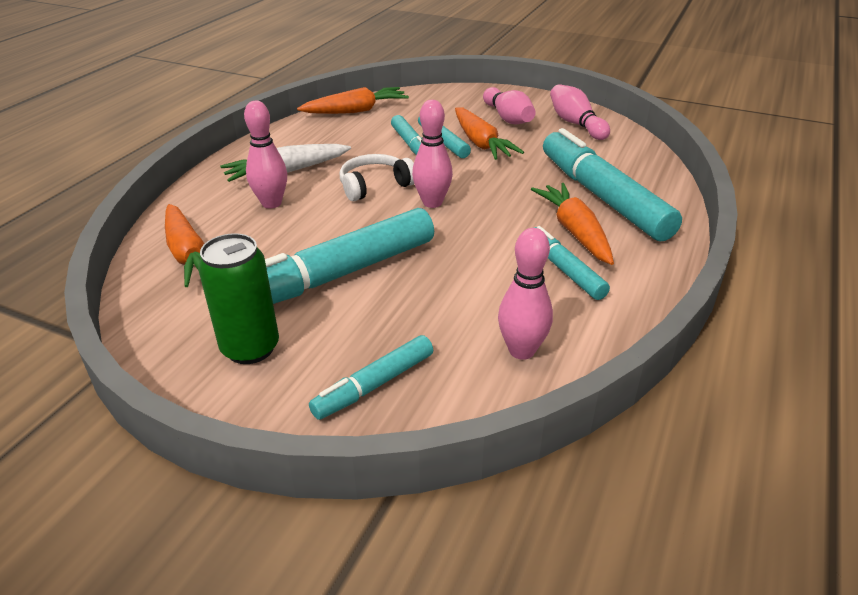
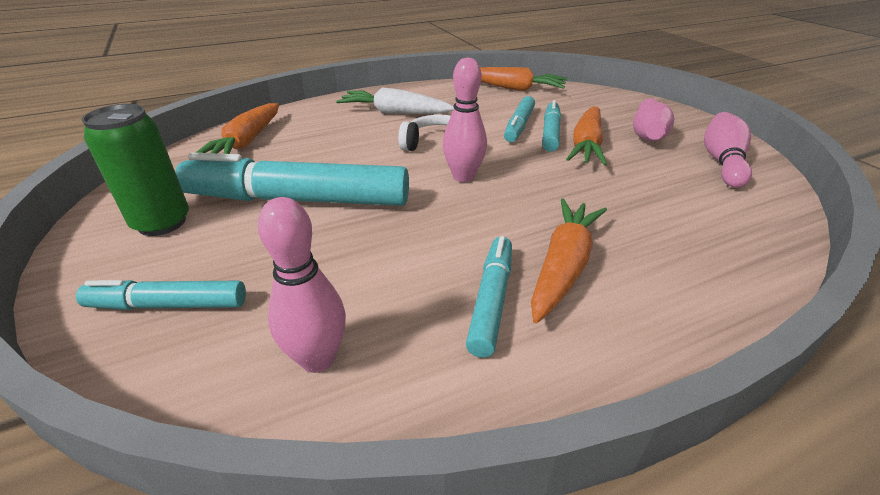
camera: 40 degrees right, 0 degrees up
pink bowling pin [244,101,287,209] -> none
turquoise marker [543,128,682,241] -> none

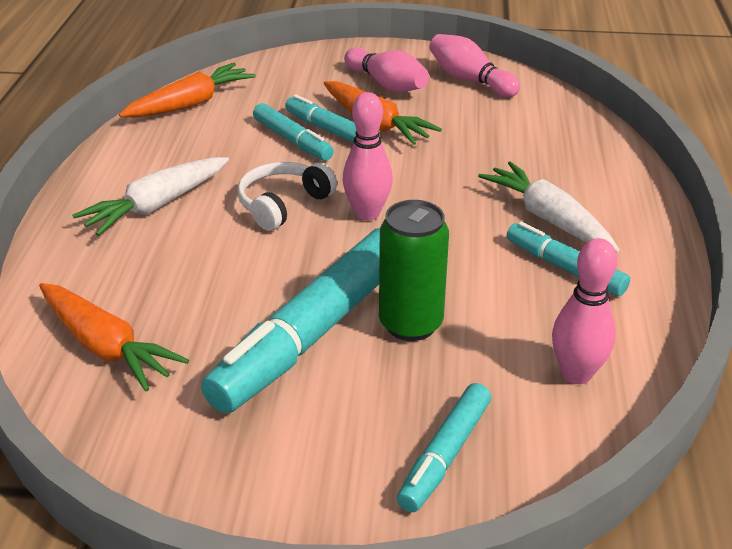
camera: 60 degrees left, 0 degrees up
green can [82,104,189,236] -> green can moved to [379,200,449,341]
orange carrot [531,198,607,323] -> white carrot [478,161,620,252]

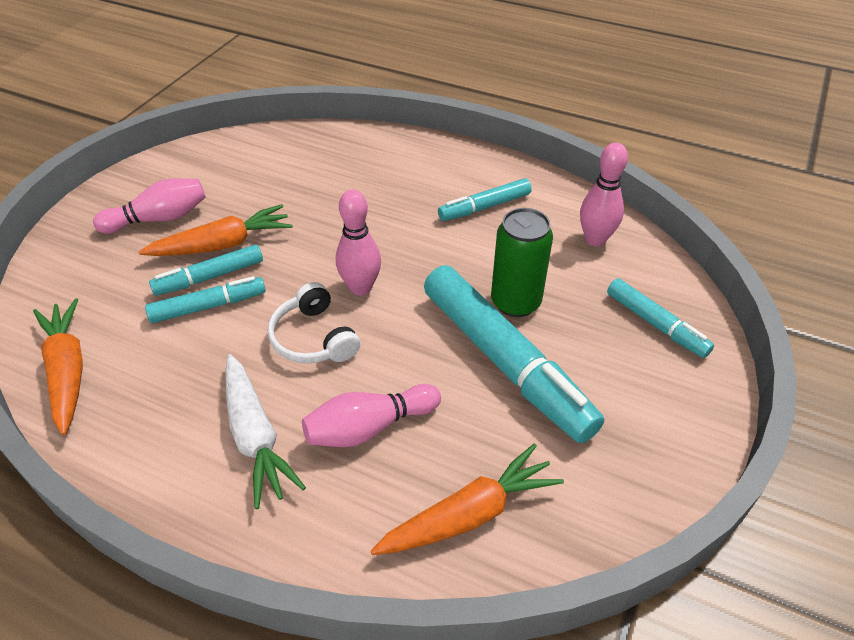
camera: 70 degrees left, 10 degrees up
pink bowling pin [429,34,520,97] -> pink bowling pin moved to [302,384,441,447]
white carrot [478,161,620,252] -> none

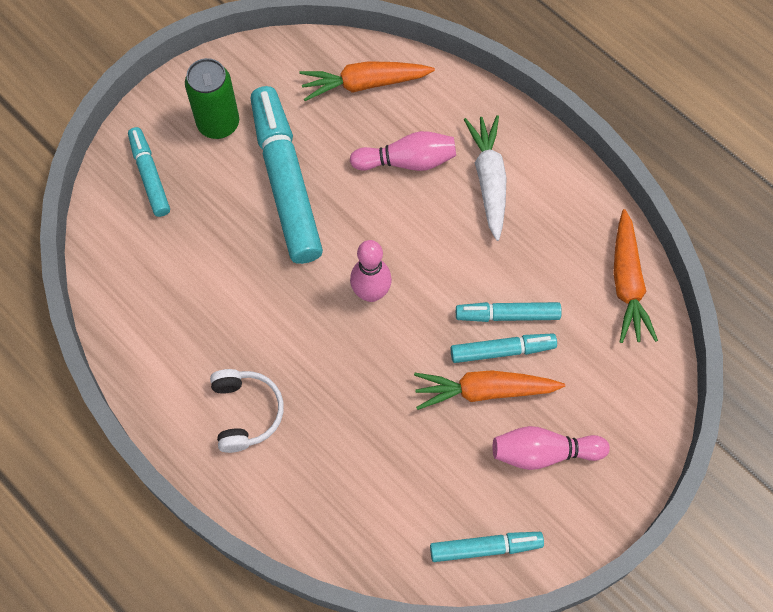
camera: 160 degrees left, 20 degrees up
white headphones [268,282,360,364] -> white headphones moved to [210,369,284,453]
turquoise marker [438,178,532,221] -> turquoise marker moved to [430,532,544,562]
green can [491,208,553,317] -> green can moved to [185,58,239,139]
pink bowling pin [580,142,628,246] -> none

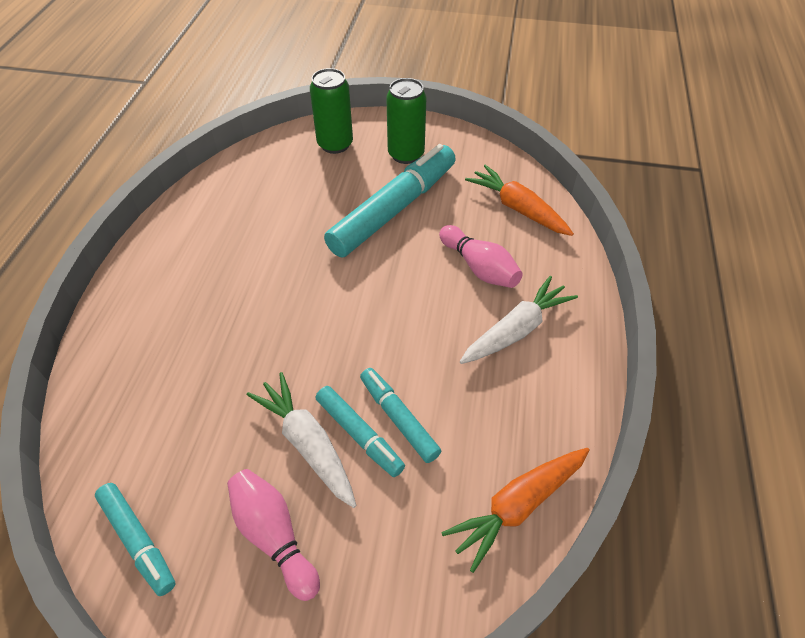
camera: 55 degrees right, 15 degrees down
turquoise marker [128,127,170,217] -> green can [310,68,353,154]
white headphones [210,369,284,453] -> none
pink bowling pin [350,240,392,302] -> none
orange carrot [414,370,565,410] -> white carrot [247,372,357,508]

